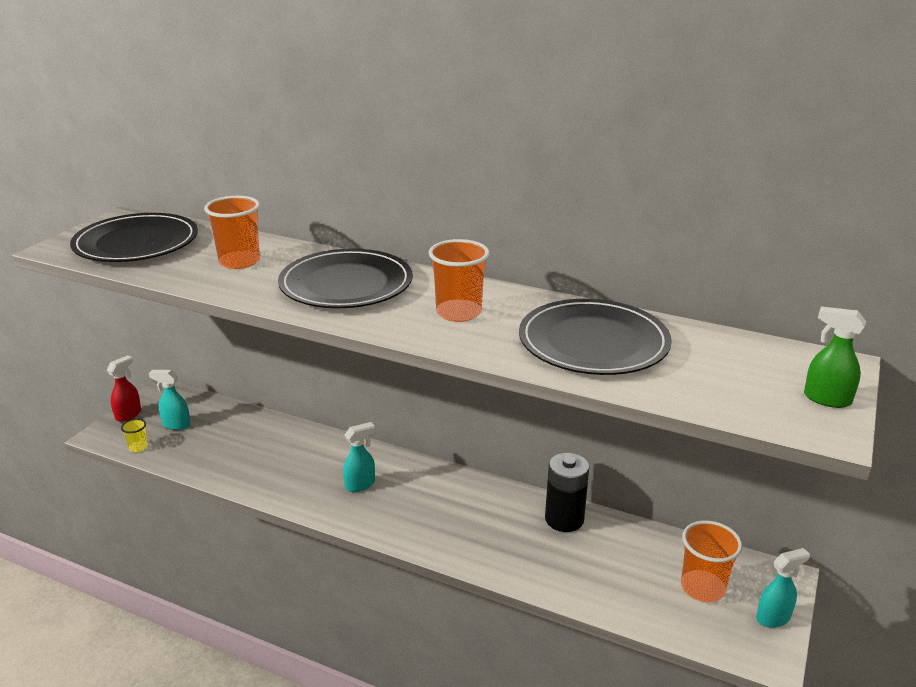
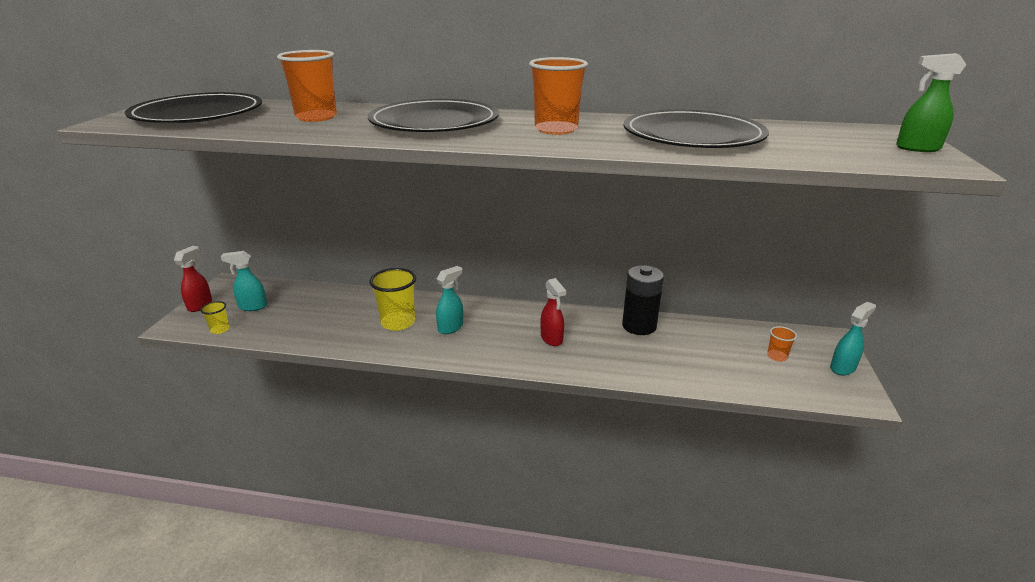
camera: 15 degrees left, 0 degrees up
orange cup [681,521,743,602] -> orange cup [767,326,797,362], size x0.52
none -> yellow cup [369,268,416,331]
none -> red spray bottle [541,278,566,346]

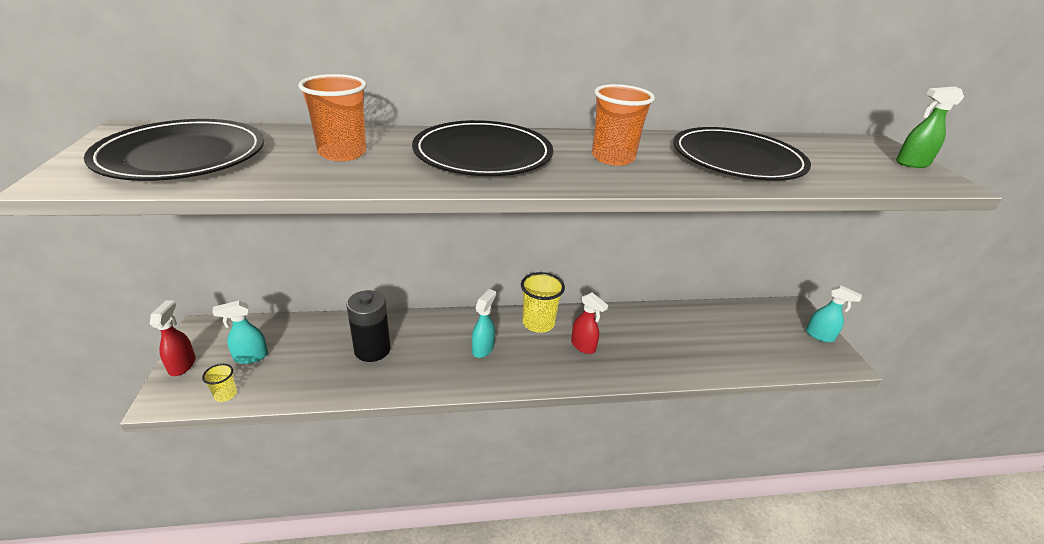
camera: 20 degrees left, 5 degrees up
yellow cup [369,268,416,331] -> yellow cup moved to [521,272,565,333]
black battery [622,265,664,335] -> black battery moved to [346,290,391,362]
orange cup [767,326,797,362] -> none
turquoise spray bottle [830,301,876,375] -> turquoise spray bottle turned 90 degrees clockwise [806,285,862,342]

